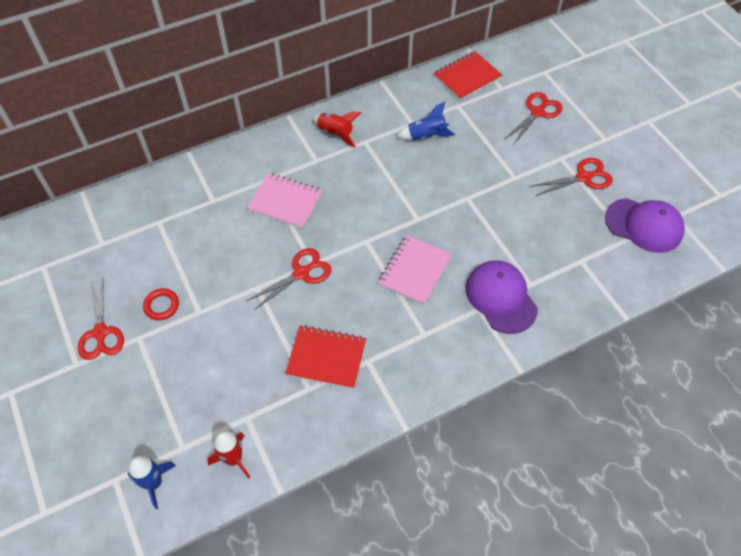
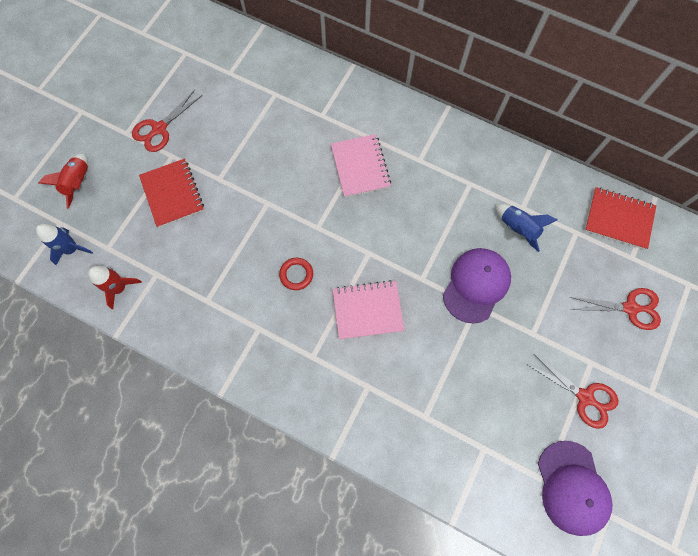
camera: 55 degrees right, 15 degrees up
red ring [143,288,179,320] -> red ring moved to [279,258,313,290]
red scissors [246,248,332,310] -> none
red notebook [285,325,366,389] -> red notebook moved to [139,159,204,228]
red rocket [313,111,361,148] -> red rocket moved to [38,154,88,209]
purple cap [465,260,538,334] -> purple cap moved to [443,248,511,323]

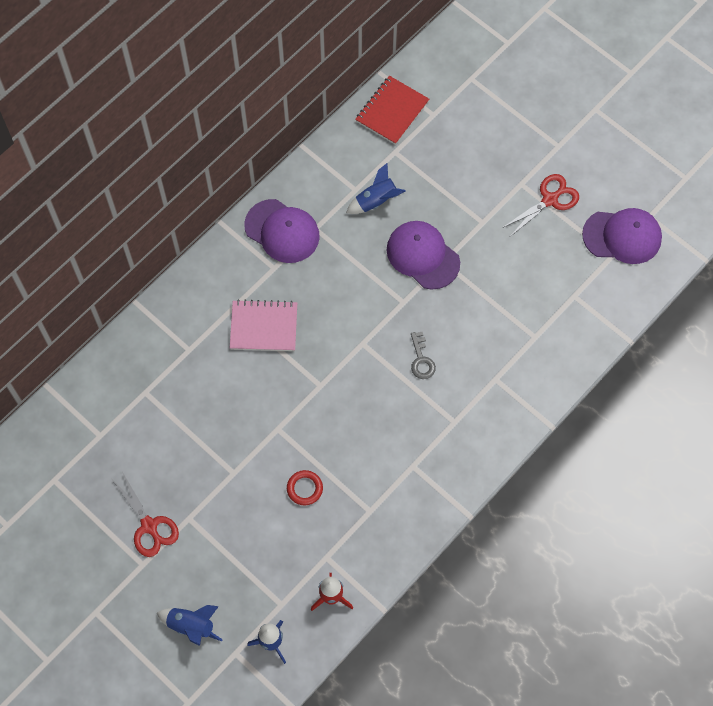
camera: 75 degrees left, 5 degrees down
red rocket [38,154,88,209] -> blue rocket [157,605,223,646]
red notebook [139,159,204,228] -> none
red ring [279,258,313,290] -> red ring moved to [287,470,323,505]
pink notebook [333,280,405,339] -> grey key [411,332,436,379]
red scissors [570,288,661,330] -> none
none -> purple cap [244,199,320,263]

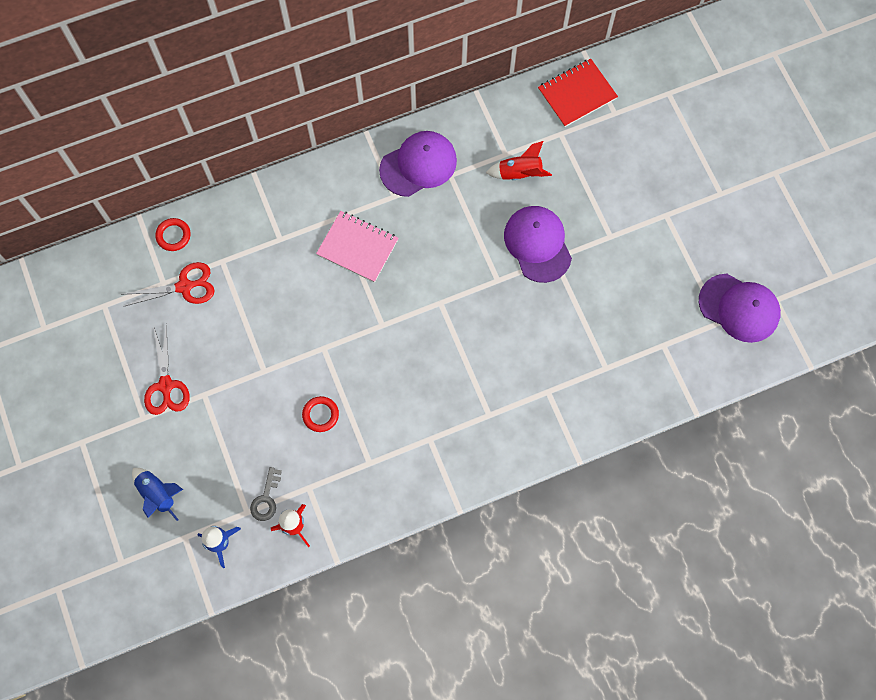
camera: 25 degrees right, 5 degrees up
purple cap [244,199,320,263] -> purple cap turned 90 degrees counterclockwise [379,131,457,197]
blue rocket [346,163,406,214] -> red rocket [486,141,552,180]
grey key [411,332,436,379] -> grey key moved to [250,467,282,521]
red scissors [502,174,579,237] -> red scissors moved to [124,262,214,306]
none -> red ring [155,218,191,251]

